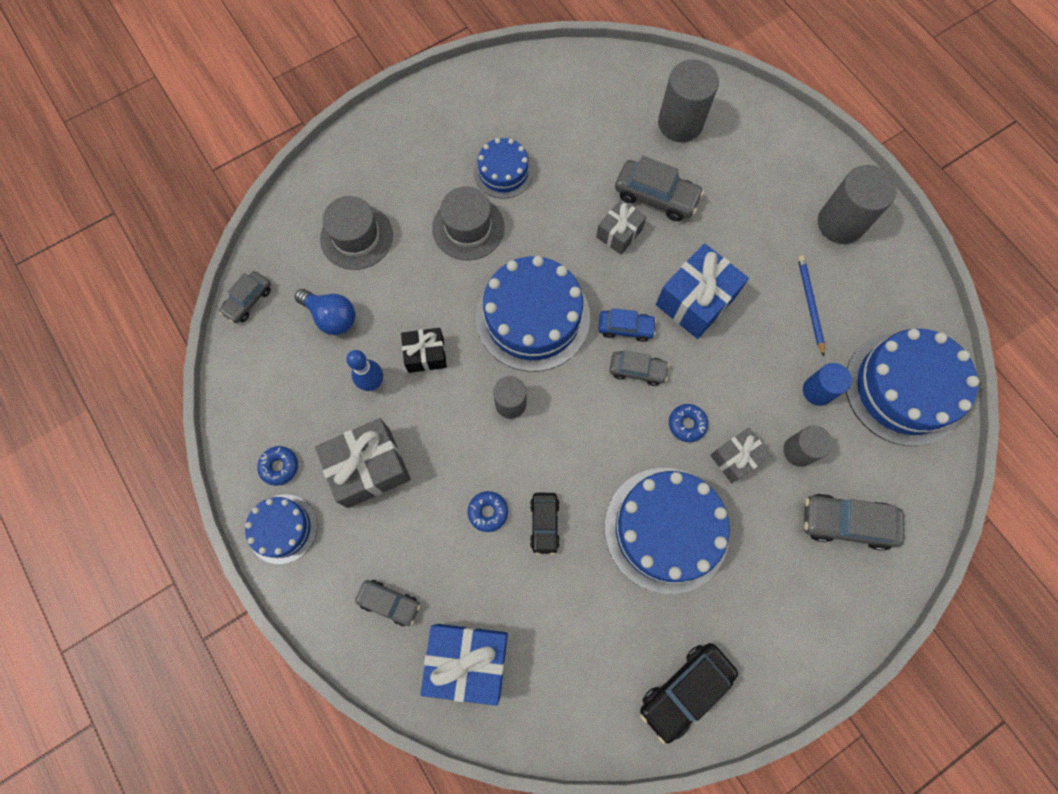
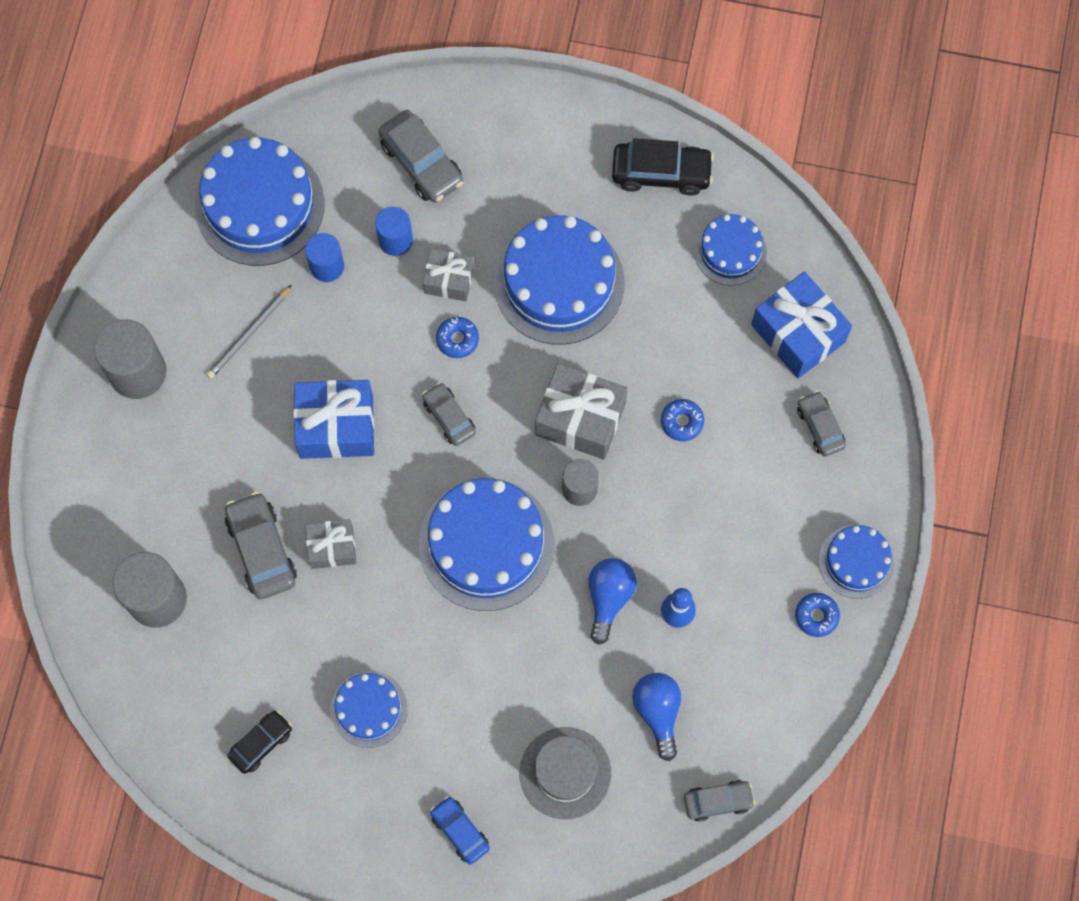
camera: 135 degrees left, 0 degrees up
grey gift [315,418,411,508] -> grey gift moved to [535,363,628,460]
black gift [401,328,447,373] -> blue light bulb [588,558,637,645]
grey hat [432,186,505,260] -> none
black car [530,493,560,555] -> black car moved to [227,710,292,774]
blue car [598,308,657,342] -> blue car moved to [430,796,490,864]
grey cylinder [783,425,832,467] -> blue cylinder [375,207,413,256]
blue pencil [798,255,825,356] -> grey pencil [206,285,292,379]
none -> blue cake [694,214,767,286]

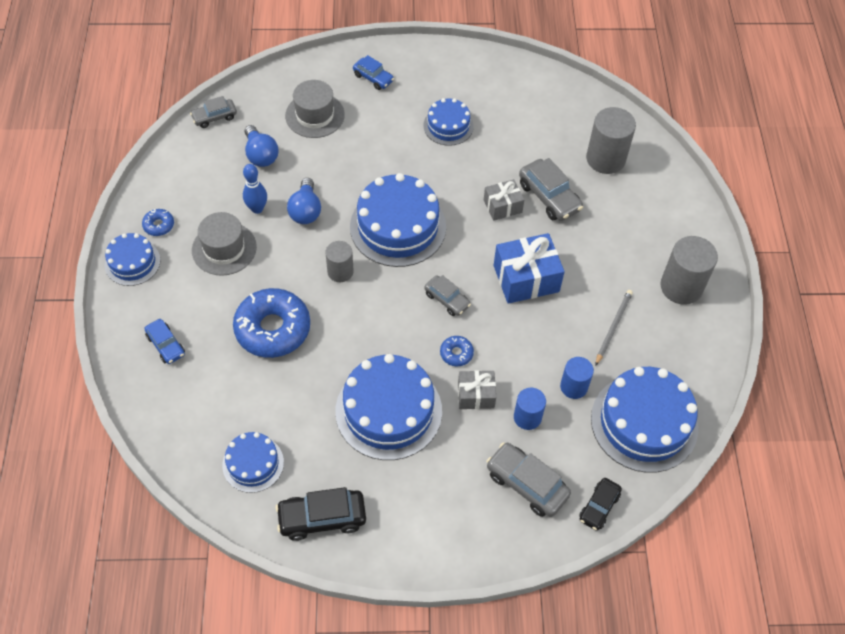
camera: 165 degrees right, 15 degrees down
black car [227,710,292,774] -> black car moved to [579,478,622,531]
grey gift [535,363,628,460] -> none
blue donut [661,399,704,441] -> blue donut [233,288,310,358], size x2.29
blue gift [751,271,852,379] -> none
grey car [797,391,846,457] -> blue car [144,319,185,364]
none -> grey hat [192,212,257,276]

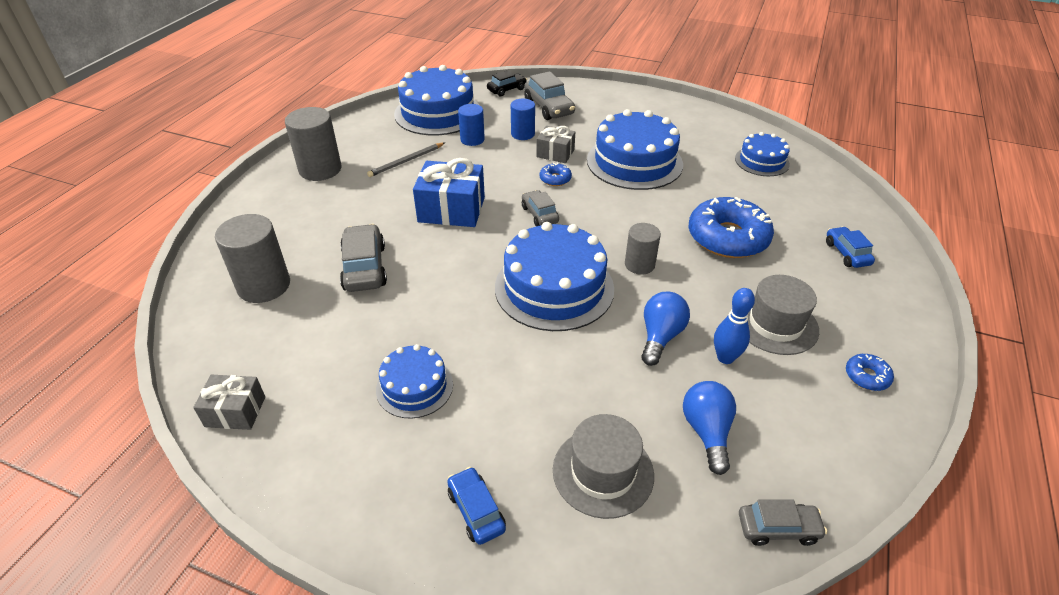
camera: 155 degrees left, 15 degrees down
blue cake [105,233,160,286] -> none
black car [276,487,366,541] -> none
grey gift [484,179,524,221] -> grey gift moved to [193,375,265,430]

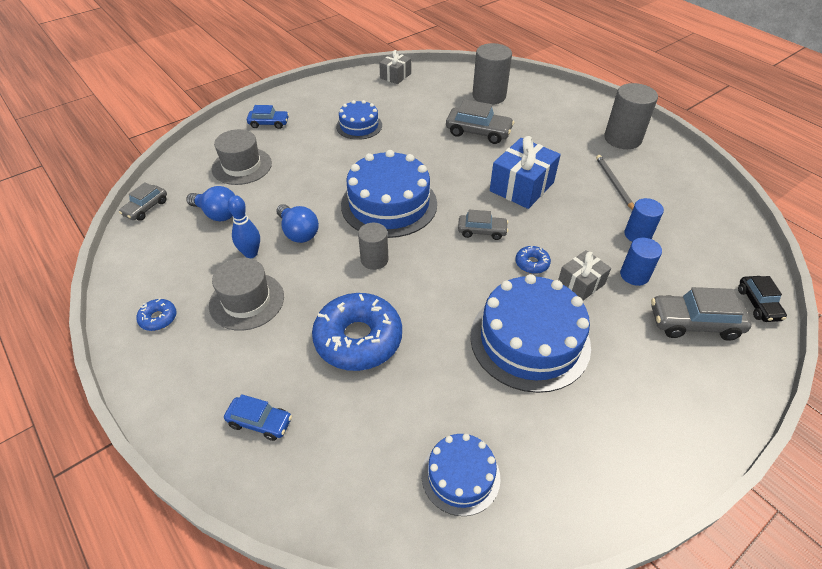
camera: 120 degrees right, 5 degrees up
blue cake [394,65,479,135] -> none

